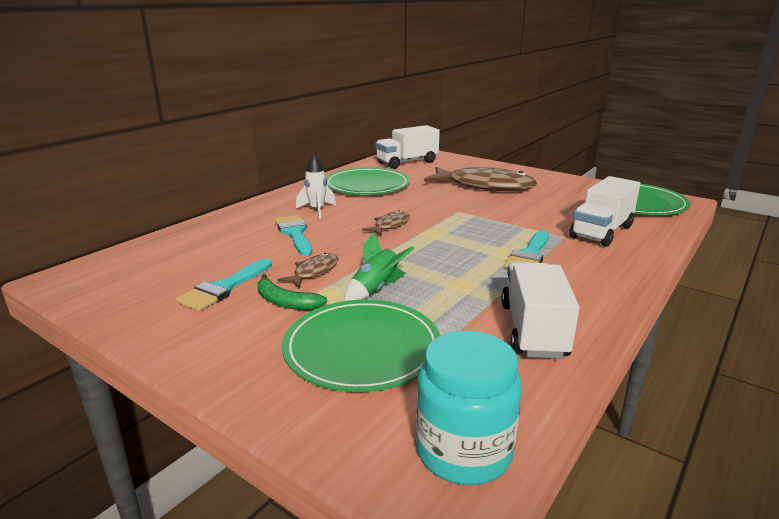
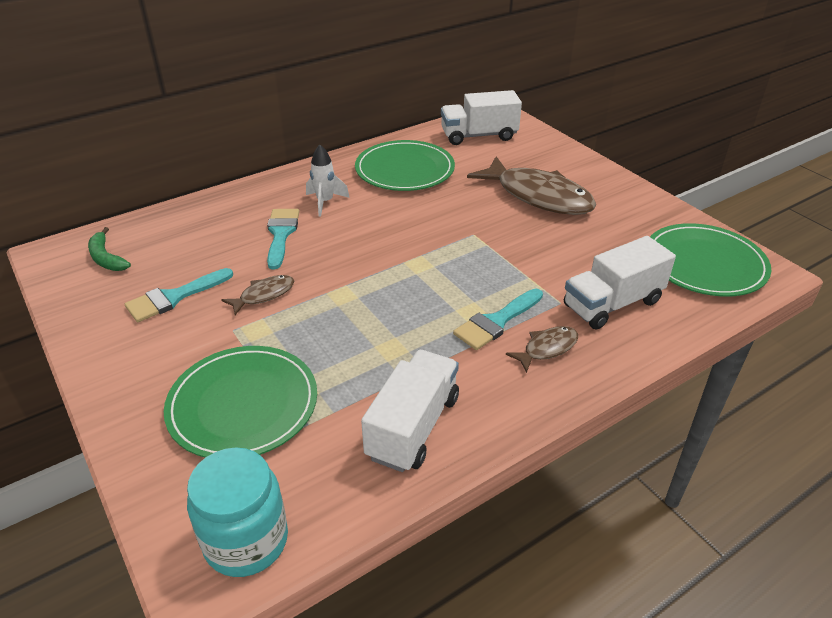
camera: 20 degrees right, 15 degrees up
green banana [257,274,327,310] -> green banana moved to [88,227,131,271]
green rocket [344,232,414,301] -> none
brown fish [362,210,410,236] -> brown fish moved to [506,326,578,373]

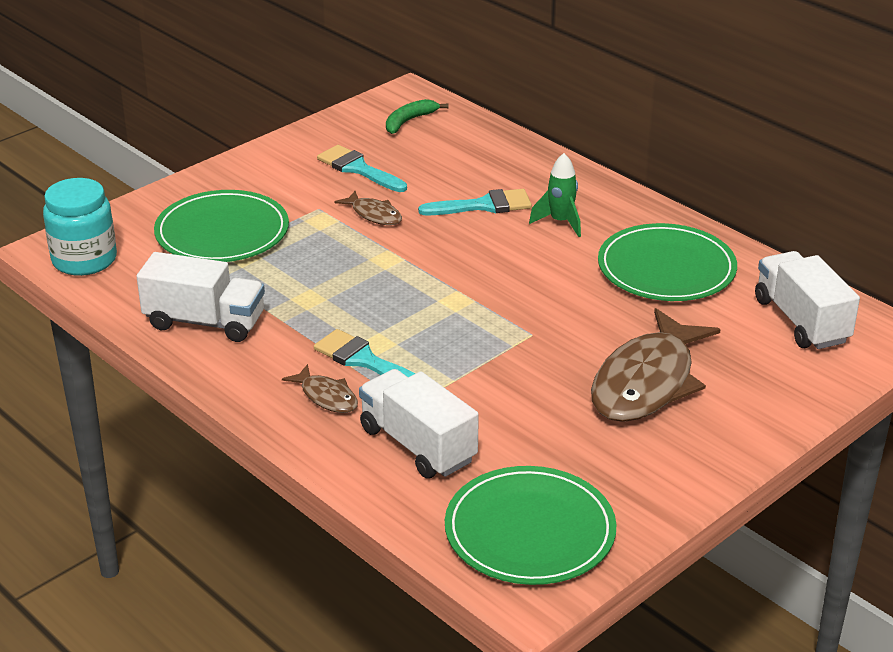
camera: 80 degrees right, 5 degrees down
white rocket [306,145,350,217] -> green rocket [529,153,581,237]

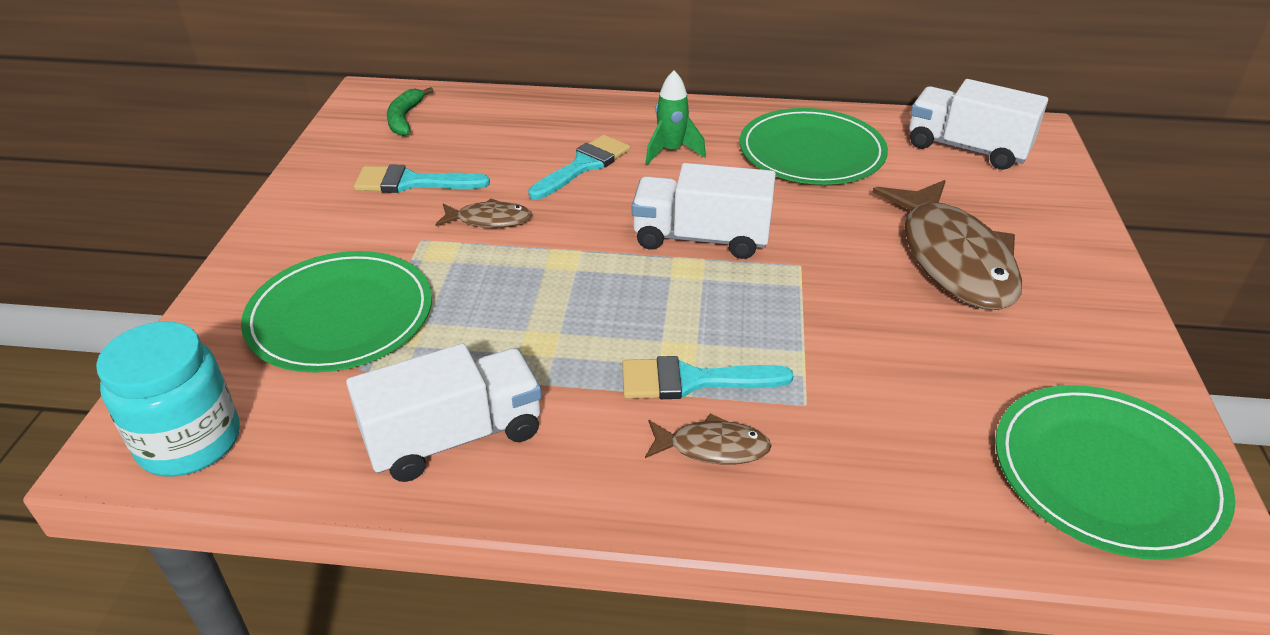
camera: 40 degrees left, 5 degrees up
white truck [359,369,479,478] -> white truck moved to [632,163,776,259]

